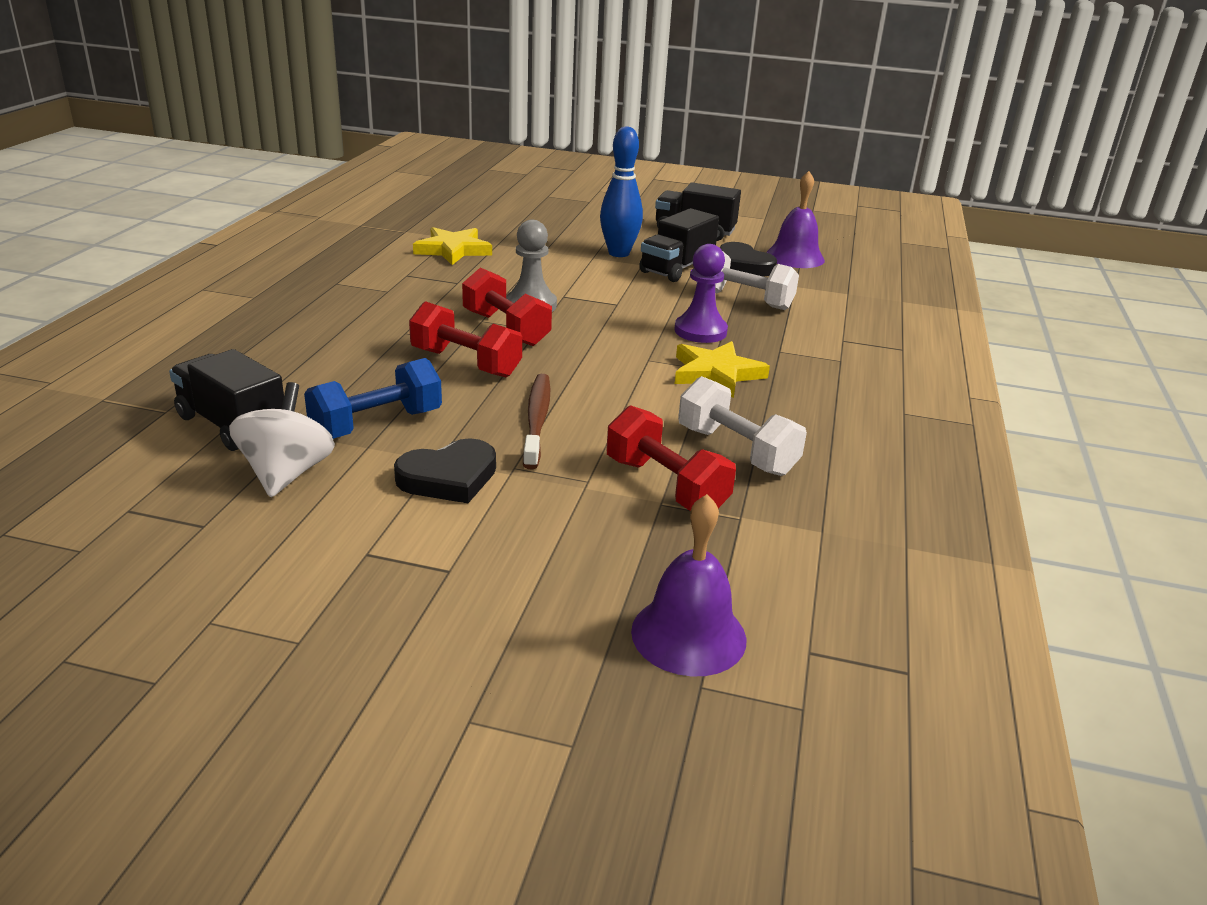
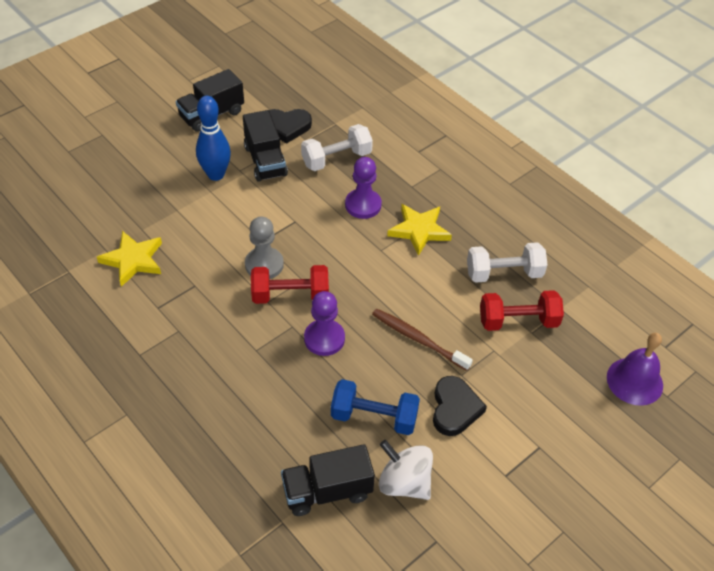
camera: 55 degrees left, 20 degrees up
blue dumbbell [304,358,442,439] -> blue dumbbell turned 75 degrees counterclockwise [331,379,420,435]
red dumbbell [409,301,522,377] -> purple pawn [304,291,345,356]
purple bell [766,171,825,268] -> none

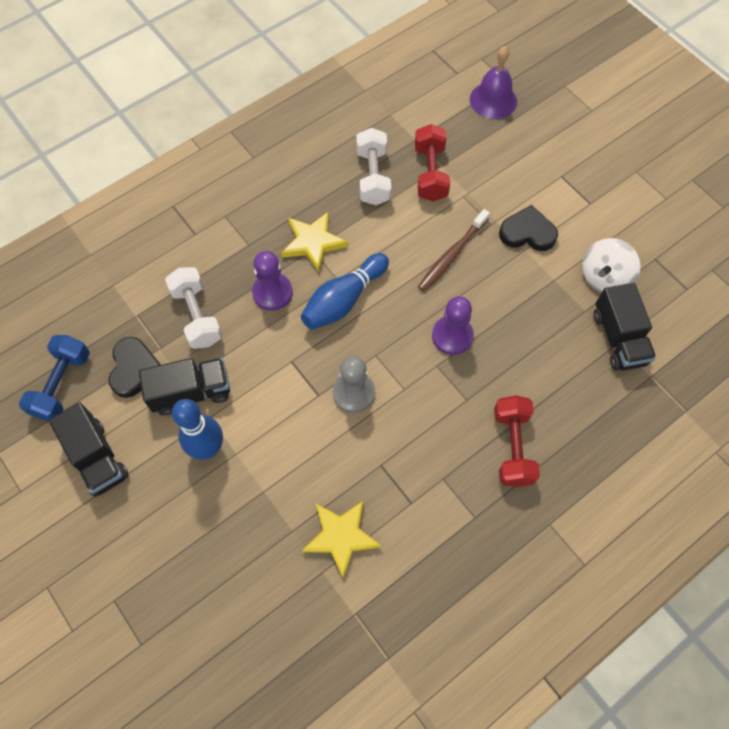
camera: 85 degrees left, 15 degrees up
red dumbbell [251,265,329,304] -> red dumbbell moved to [494,395,540,487]
blue dumbbell [331,379,420,435] -> blue dumbbell moved to [19,335,90,421]
none -> blue bowling pin [301,253,389,330]

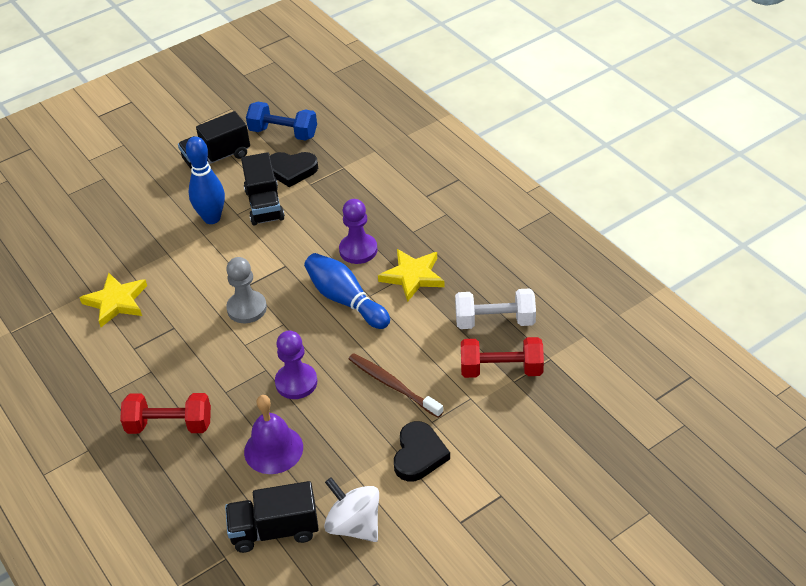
camera: 95 degrees right, 20 degrees down
white dumbbell [165,267,223,349] -> none
purple bell [470,46,517,119] -> purple bell moved to [244,395,303,474]

